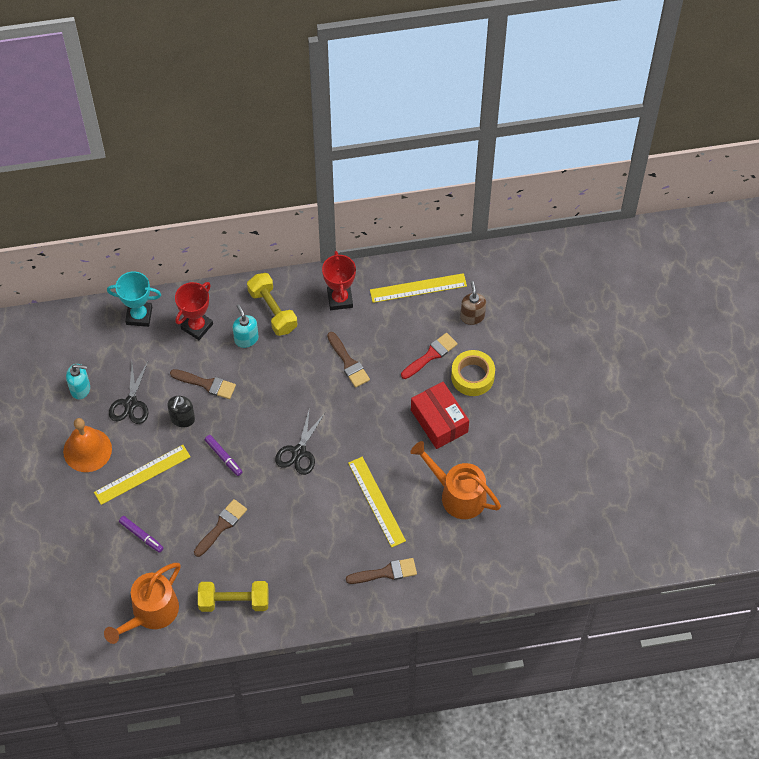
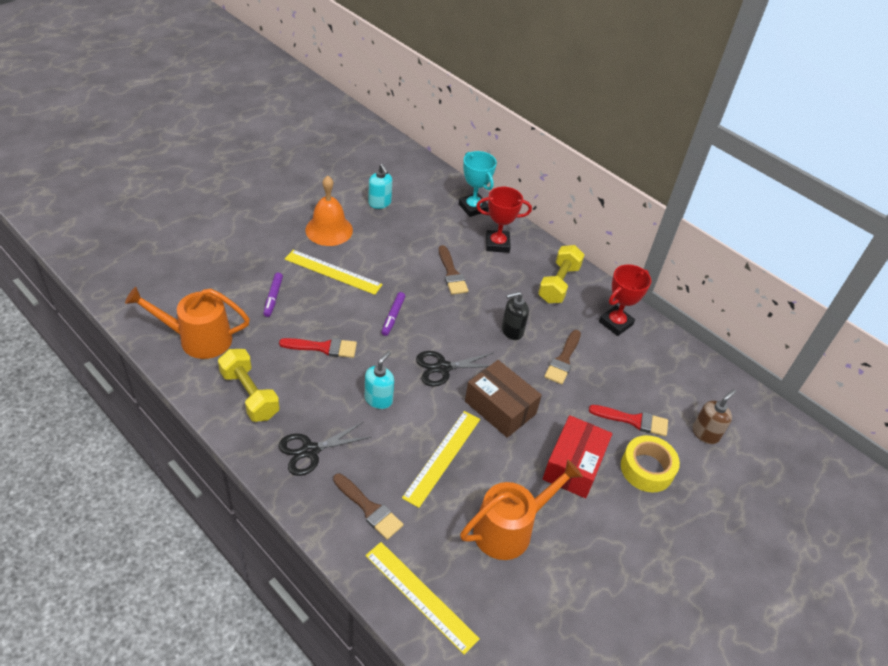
camera: 50 degrees right, 15 degrees down
black scissors [109,362,148,424] -> black scissors moved to [278,422,372,476]
black soap dispenser [167,396,195,427] -> black soap dispenser moved to [502,291,529,340]
brown brush [194,499,247,557] -> red brush [279,338,357,358]
turquoise soap dispenser [233,304,258,348] -> turquoise soap dispenser moved to [365,351,394,409]
yellow ruler [370,273,467,303] -> yellow ruler moved to [365,542,480,655]
orange watering can [410,441,501,519] -> orange watering can turned 60 degrees clockwise [460,460,583,560]
none -> brown box [465,360,542,438]

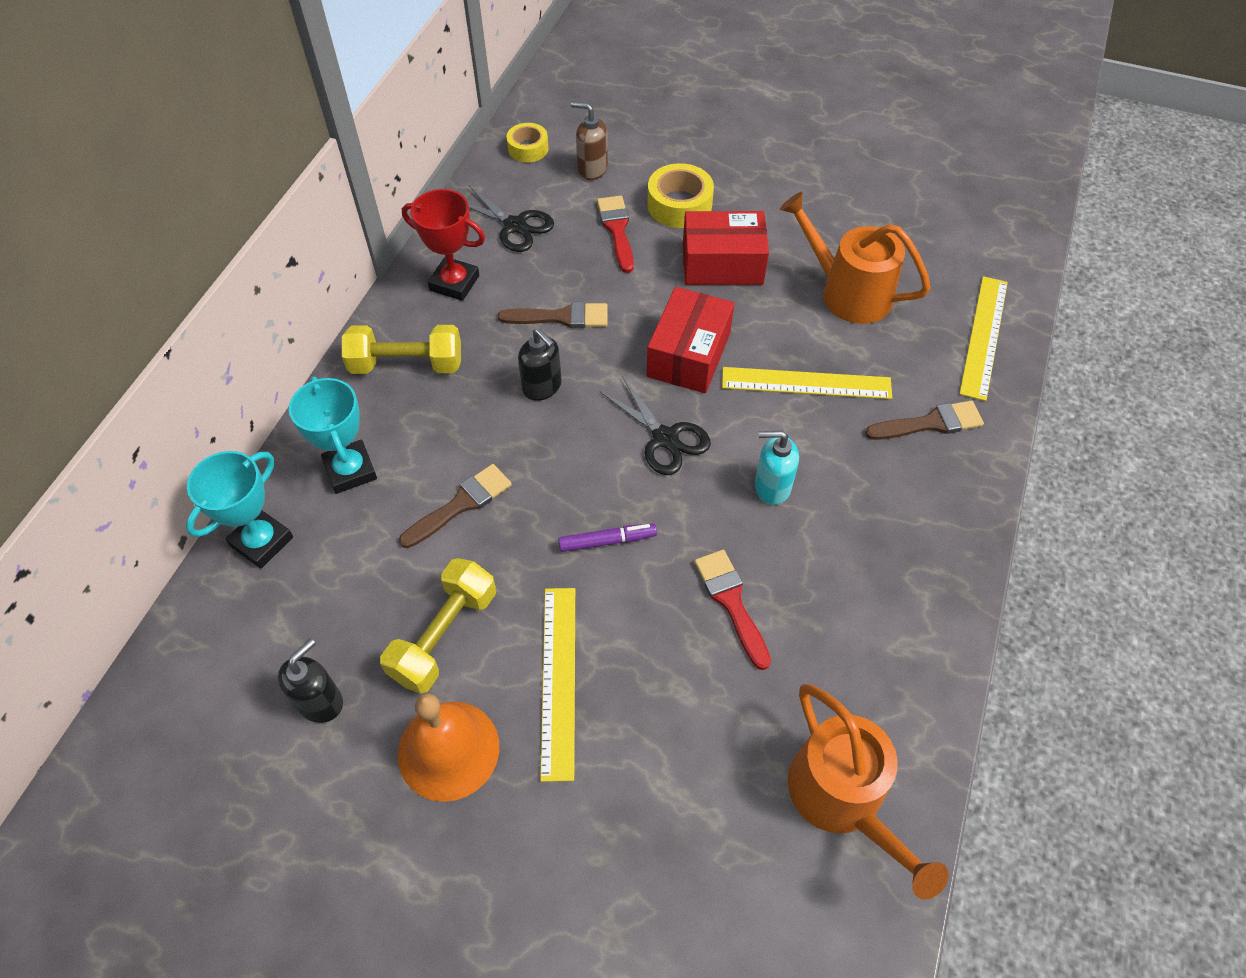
camera: 110 degrees left, 10 degrees up
yellow dumbbell [218,349,280,422] -> yellow dumbbell moved to [380,558,496,694]
purple marker [263,273,283,317] -> none
black scissors [278,422,372,476] -> black scissors moved to [468,185,554,252]
brown brush [333,473,404,540] -> brown brush turned 60 degrees clockwise [865,401,984,440]
turquoise soap dispenser [368,164,392,209] -> black soap dispenser [278,638,343,723]
brown box [465,360,542,438] -> red box [647,287,734,393]
red trophy [476,187,532,253] -> turquoise trophy [289,377,377,494]
none -> yellow tape [507,123,549,162]

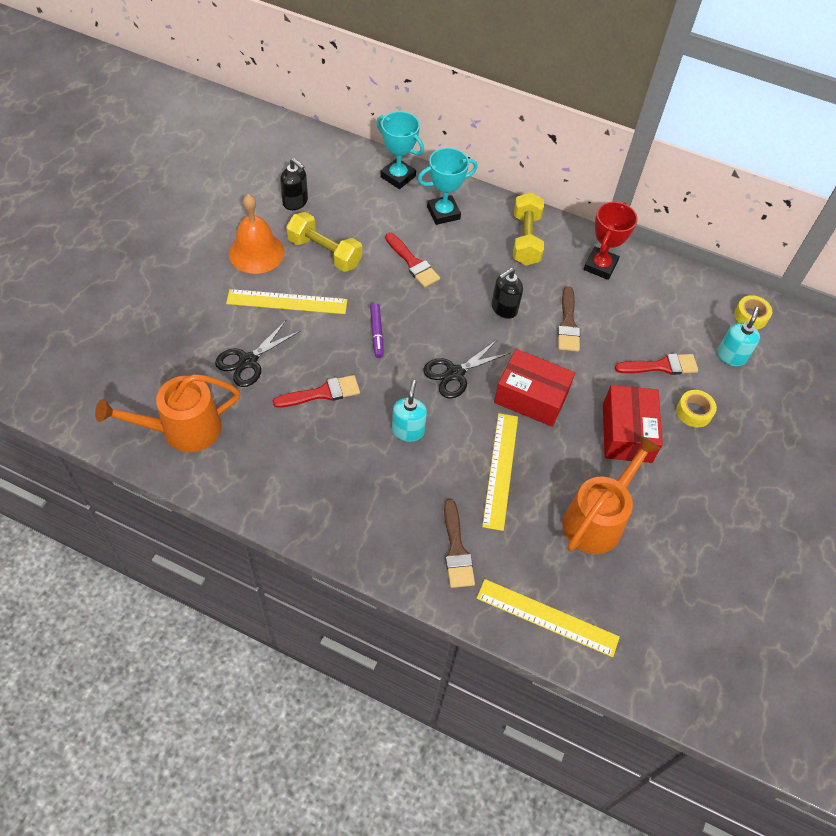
camera: 90 degrees right, 0 degrees up
brown brush [399,464,512,548] -> red brush [385,233,440,287]
black scissors [468,185,554,252] -> black scissors moved to [215,320,300,387]
brown soap dispenser [571,102,608,180] -> turquoise soap dispenser [717,307,760,366]
yellow tape [648,163,714,228] -> yellow tape [676,390,717,428], size x0.65

